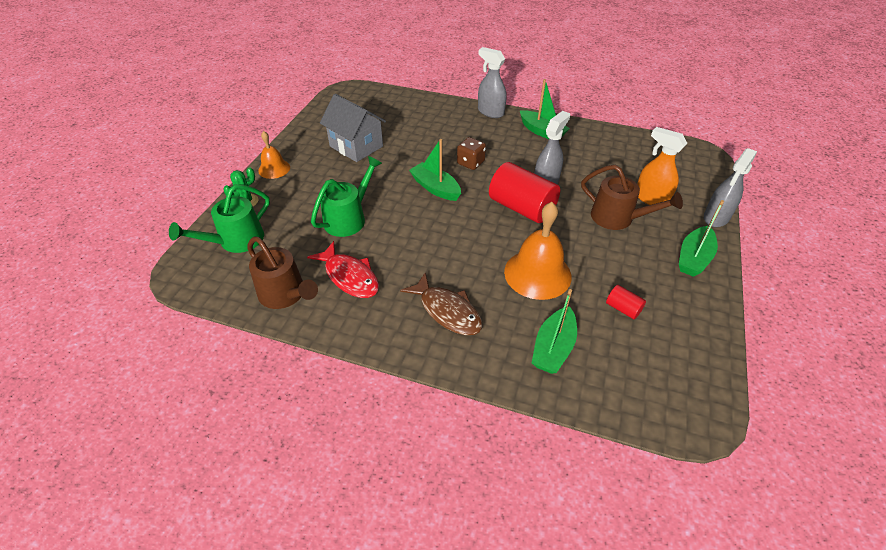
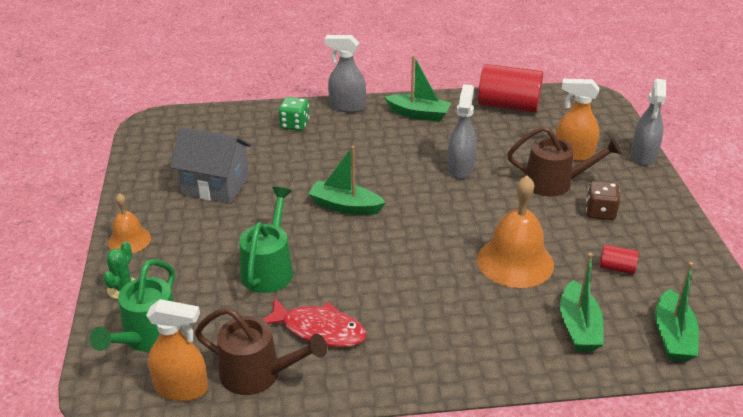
camera: 25 degrees left, 10 degrees down
brown fish [400,273,482,335] -> none
brown dice [457,137,486,170] -> brown dice moved to [586,181,620,220]
red cylinder [489,162,560,223] -> red cylinder moved to [478,64,543,113]
green boat [679,200,724,277] -> green boat moved to [655,262,699,362]
none -> orange spray bottle [146,299,208,401]
none -> green dice [279,97,310,131]

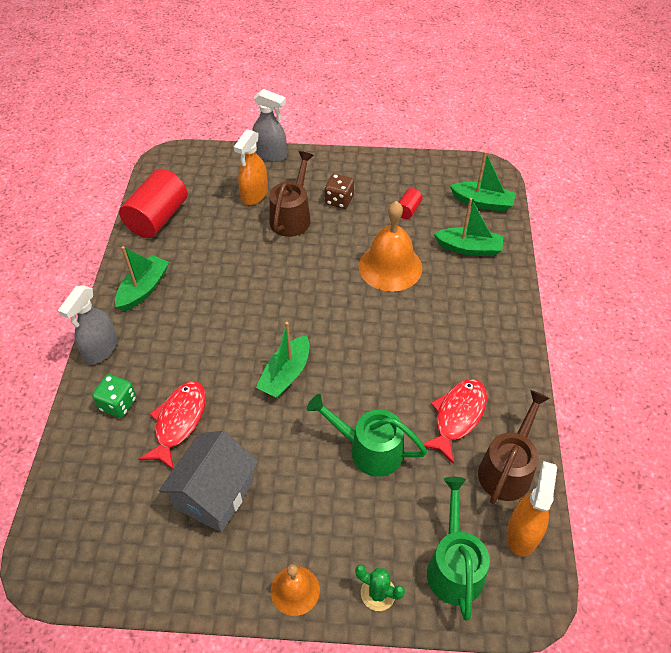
camera: 80 degrees left, 15 degrees up
green watering can [90,259,181,351] -> green watering can turned 120 degrees counterclockwise [427,477,490,621]
grey spray bottle [447,84,476,179] -> none
none -> red fish [138,381,206,470]

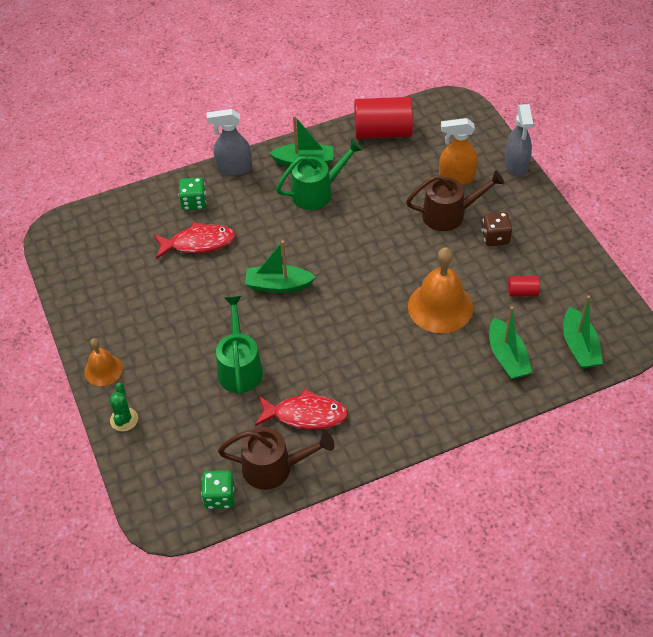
camera: 65 degrees right, 0 degrees up
grey house [159,431,258,532] -> none
green watering can [427,477,490,621] -> green watering can moved to [276,139,363,210]
orange spray bottle [507,461,557,557] -> green dice [201,470,235,509]

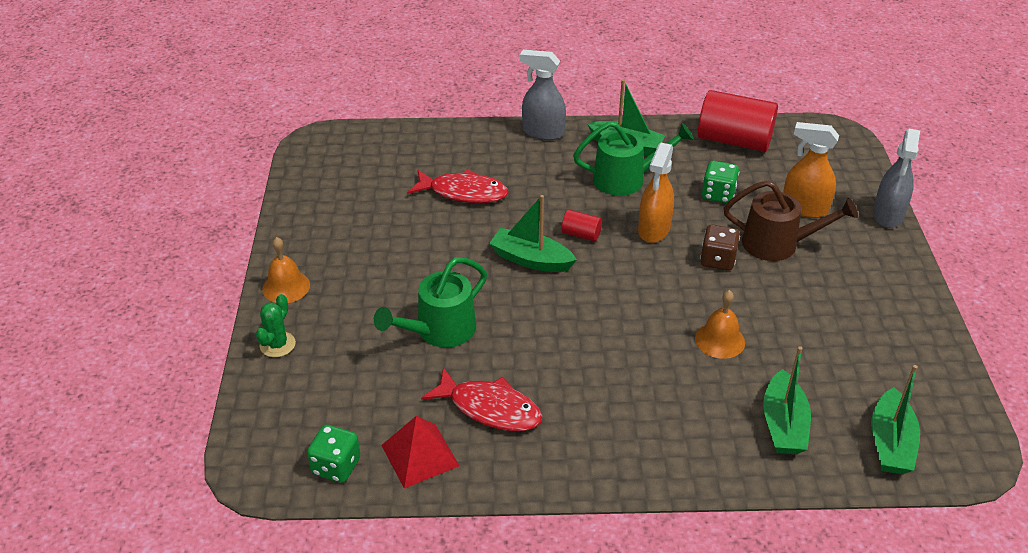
camera: 20 degrees right, 10 degrees down
green dice [179,177,206,210] -> green dice moved to [702,161,739,204]
green watering can [216,296,263,395] -> green watering can turned 150 degrees counterclockwise [374,257,487,348]
brown watering can [218,427,334,490] -> red pyramid [381,416,459,489]
orange bell [408,247,473,333] -> orange bell [695,290,745,359], size x0.57
brown dice [481,212,512,246] -> brown dice moved to [700,225,740,271]
red cylinder [508,276,540,297] -> red cylinder moved to [562,210,602,241]
none -> orange spray bottle [638,143,674,243]

